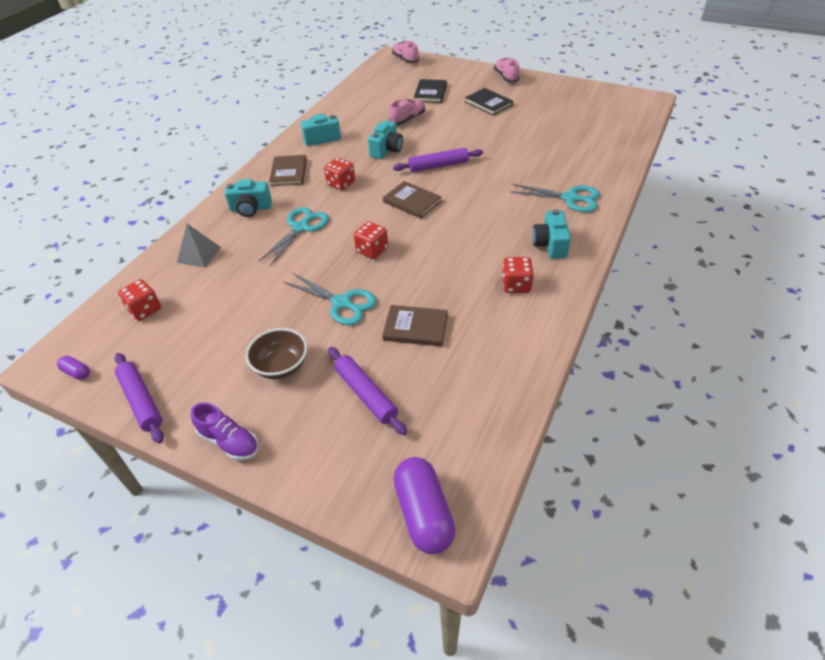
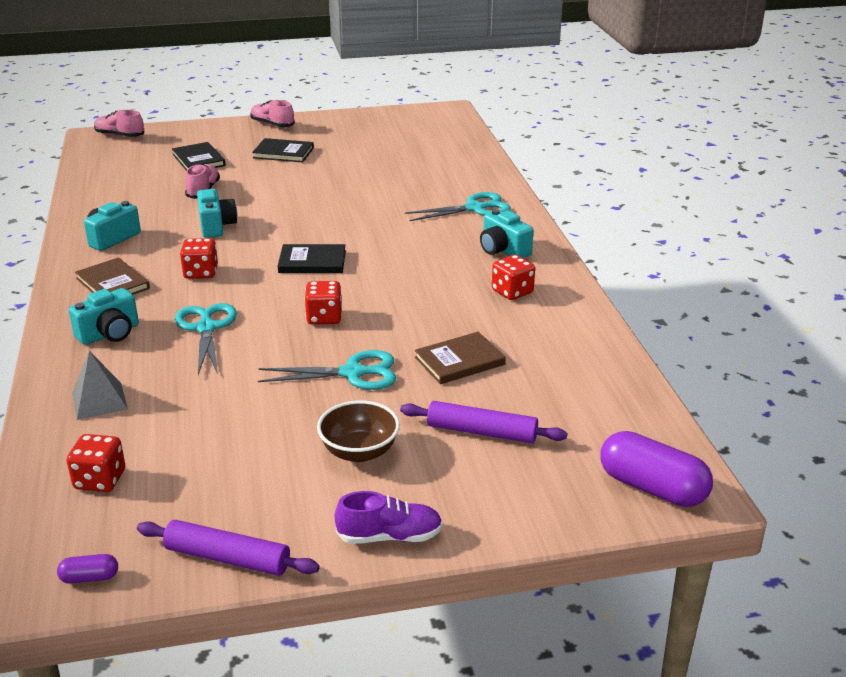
camera: 40 degrees left, 15 degrees down
brown book [383,181,442,219] -> black book [278,244,346,273]
purple rolling pin [393,148,483,172] -> none

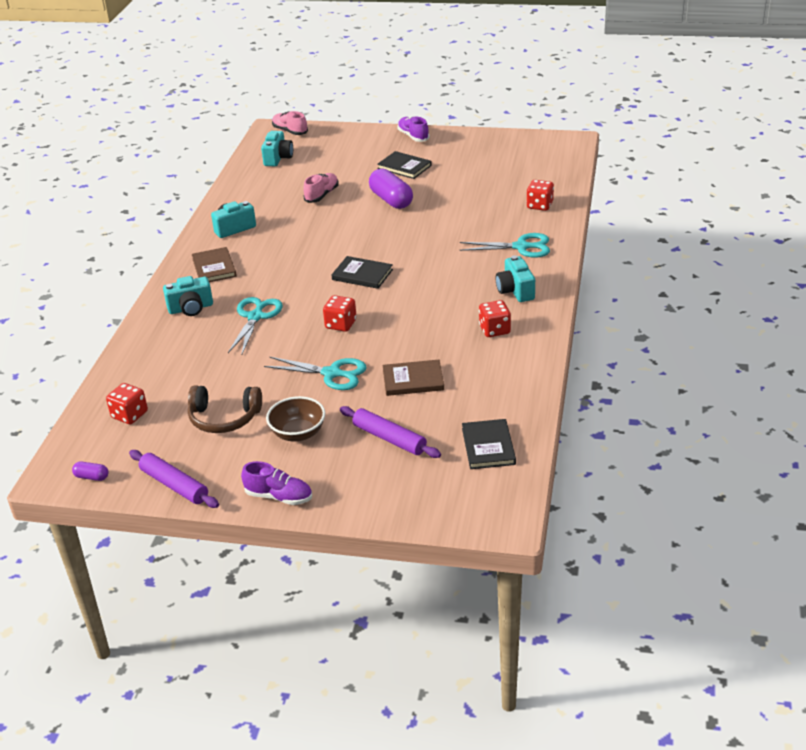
camera: 25 degrees right, 5 degrees up
grey pyramid [72,351,128,420] -> none
black book [172,142,226,170] -> black book moved to [462,419,516,469]
red dice [180,238,218,279] -> red dice moved to [526,180,554,211]
turquoise camera [197,189,237,238] -> turquoise camera moved to [261,131,293,166]
pink shoe [250,100,295,127] -> purple shoe [397,116,429,142]
purple capsule [600,431,713,507] -> purple capsule moved to [369,169,413,209]
none -> brown headphones [188,385,262,433]

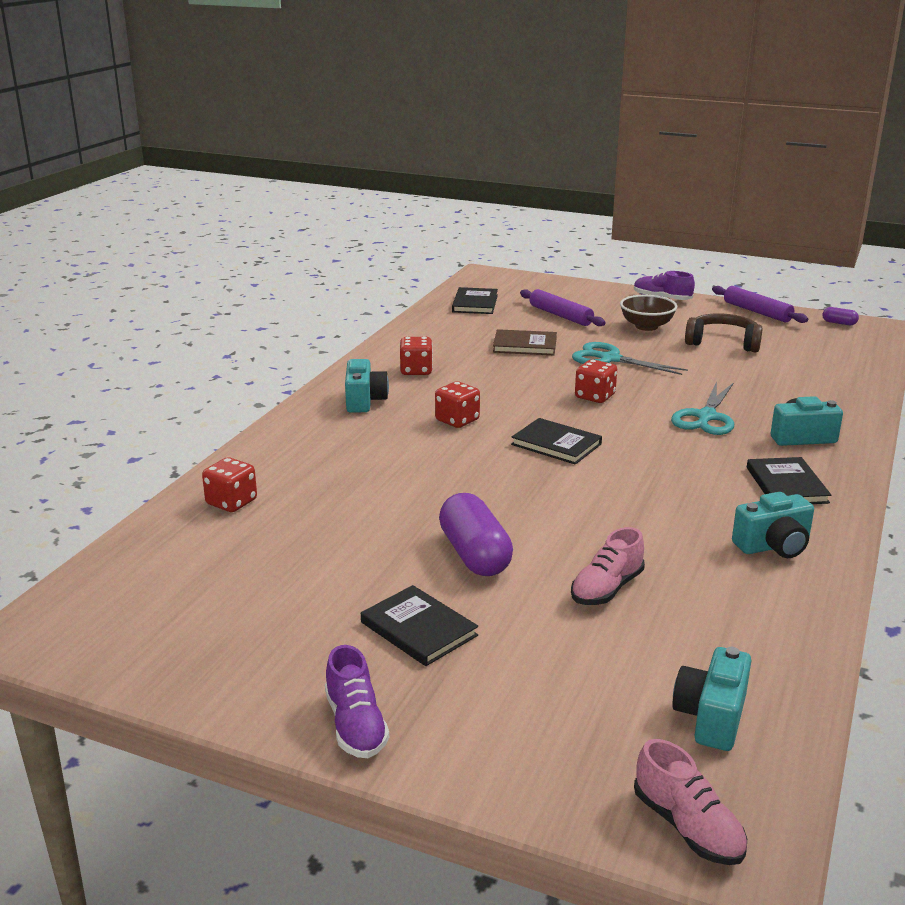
camera: 170 degrees left, 10 degrees down
red dice [106,383,148,424] -> red dice moved to [435,381,480,428]
brown book [192,247,237,282] -> black book [747,457,831,504]
turquoise scissors [460,233,550,258] -> none

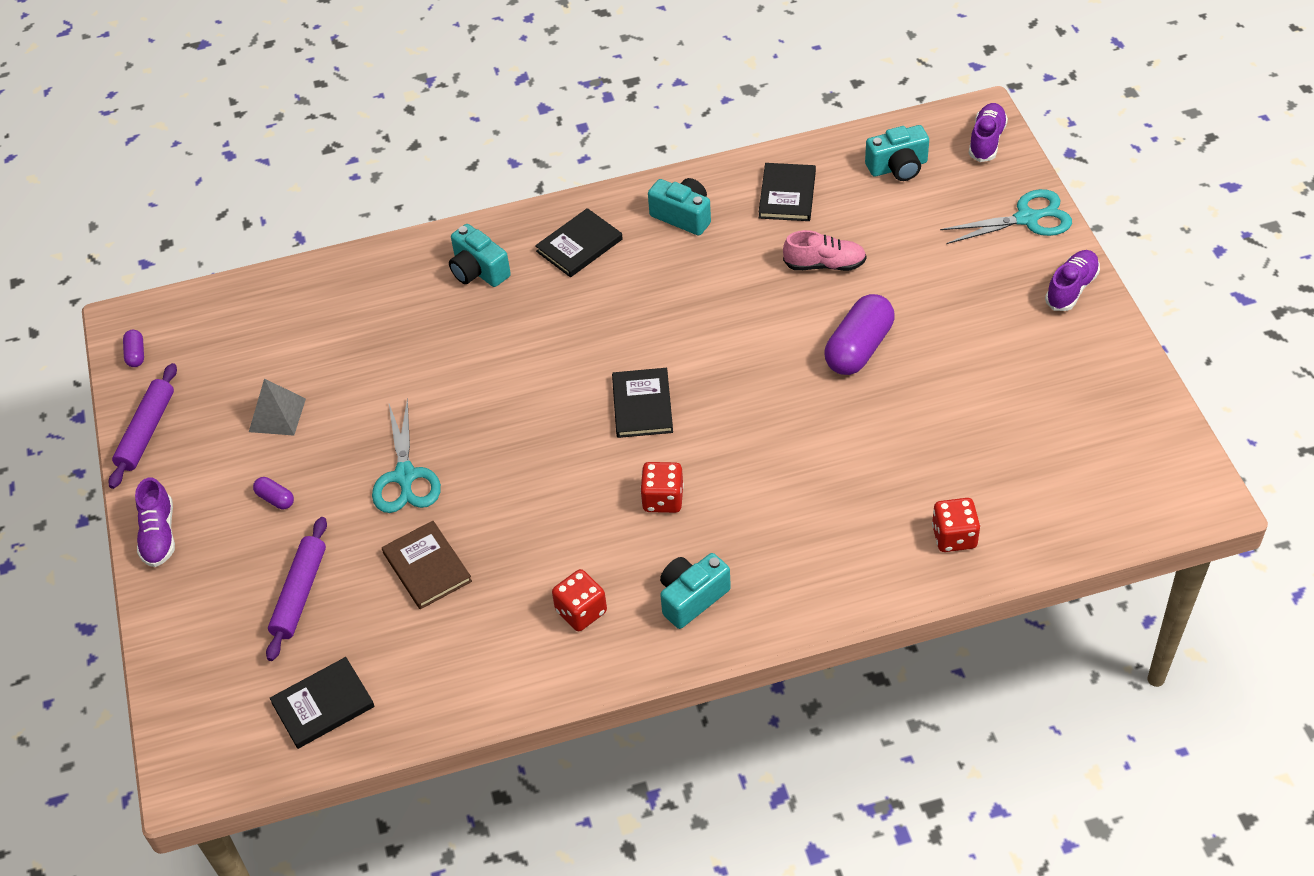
camera: 125 degrees left, 25 degrees up
black book [361,585,478,666] -> black book moved to [759,163,816,221]
red dice [575,359,617,403] -> none
brown bowl [620,295,677,331] -> purple capsule [253,477,294,509]
pink shoe [634,739,747,865] -> purple shoe [969,103,1008,162]
turquoise scissors [671,381,734,435] -> turquoise scissors moved to [940,189,1072,244]
brown headphones [685,313,763,352] -> grey pyramid [249,379,306,436]

